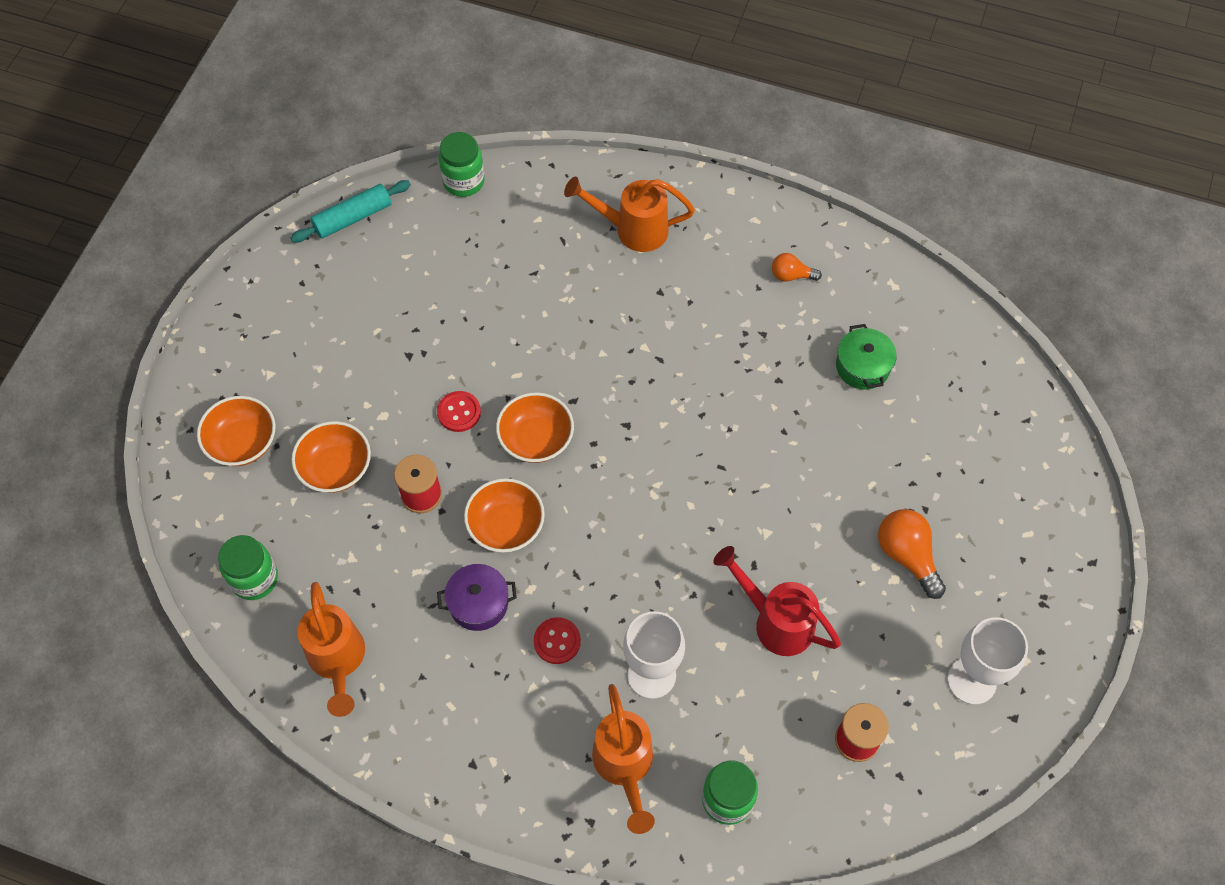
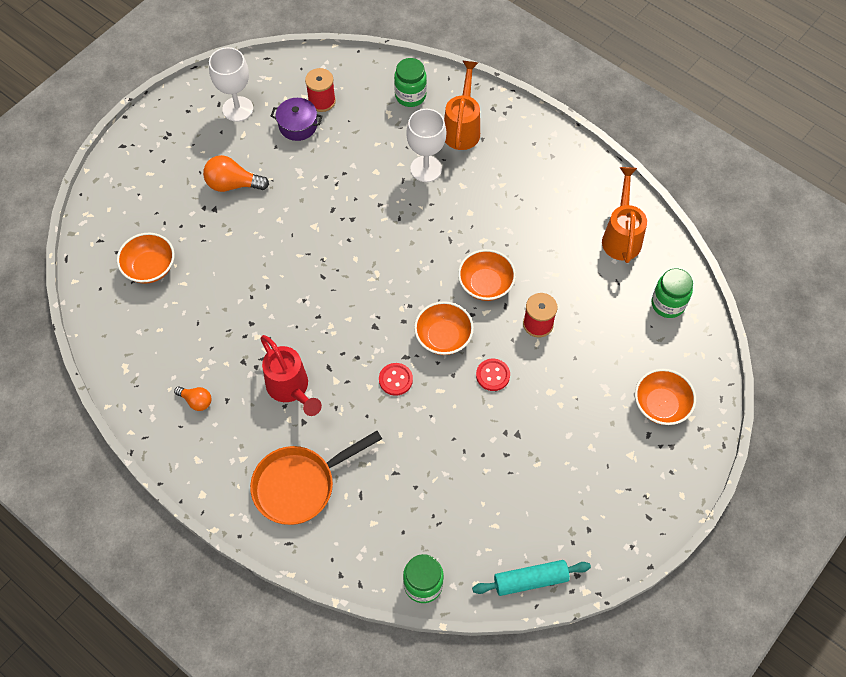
camera: 160 degrees left, 0 degrees up
orange bowl [291,421,371,493] -> orange bowl moved to [117,233,175,284]
purple pot [437,564,517,631] -> purple pot moved to [271,98,323,141]
red button [534,617,581,664] -> red button moved to [379,363,413,396]
orange watering can [564,177,695,252] -> orange pan [250,431,382,525]
red watering can [713,546,841,656] -> red watering can moved to [260,335,322,416]
green pot [836,324,897,390] -> none
orange light bulb [878,509,946,599] -> orange light bulb turned 105 degrees clockwise [203,155,269,192]

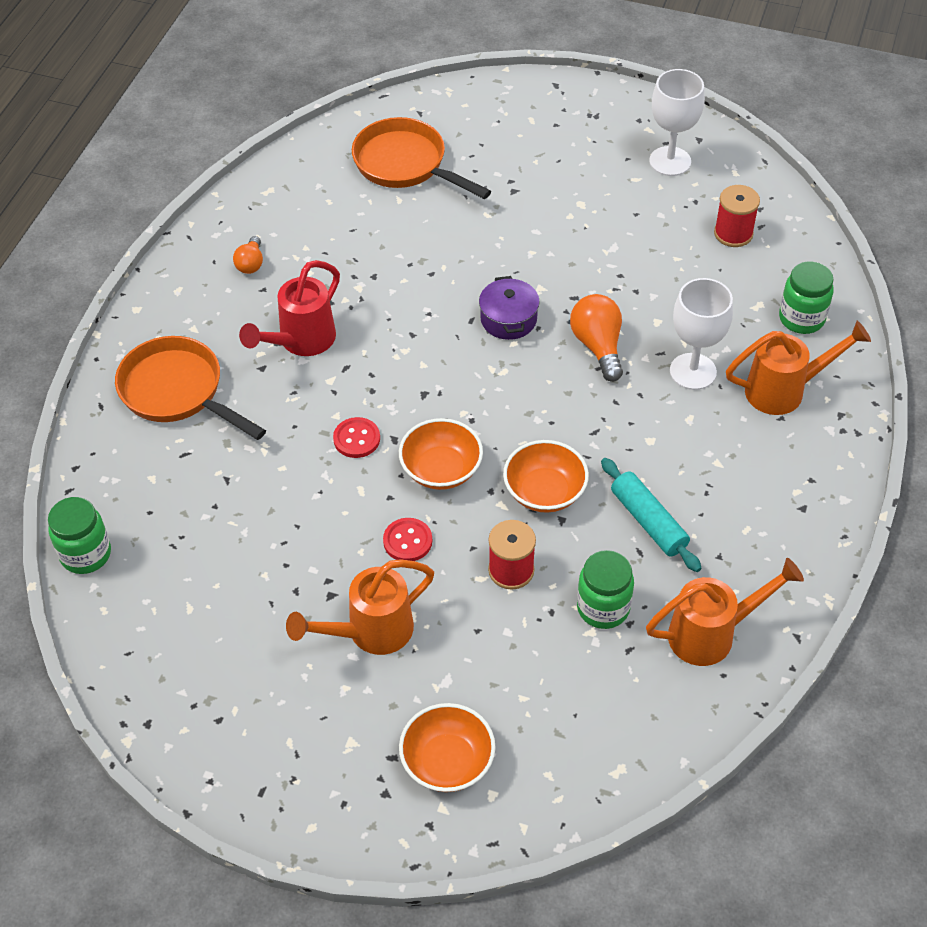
camera: 70 degrees right, 10 degrees down
orange bowl [117,233,175,284] -> orange pan [352,117,491,199]
orange light bulb [203,155,269,192] -> orange light bulb moved to [570,294,623,382]
purple pot [271,98,323,141] -> purple pot moved to [479,276,540,340]
turquoise rolling pin [472,560,591,596] -> turquoise rolling pin moved to [601,458,701,572]
green jar [651,269,693,318] -> green jar moved to [577,550,634,629]
none -> orange watering can [286,559,434,655]

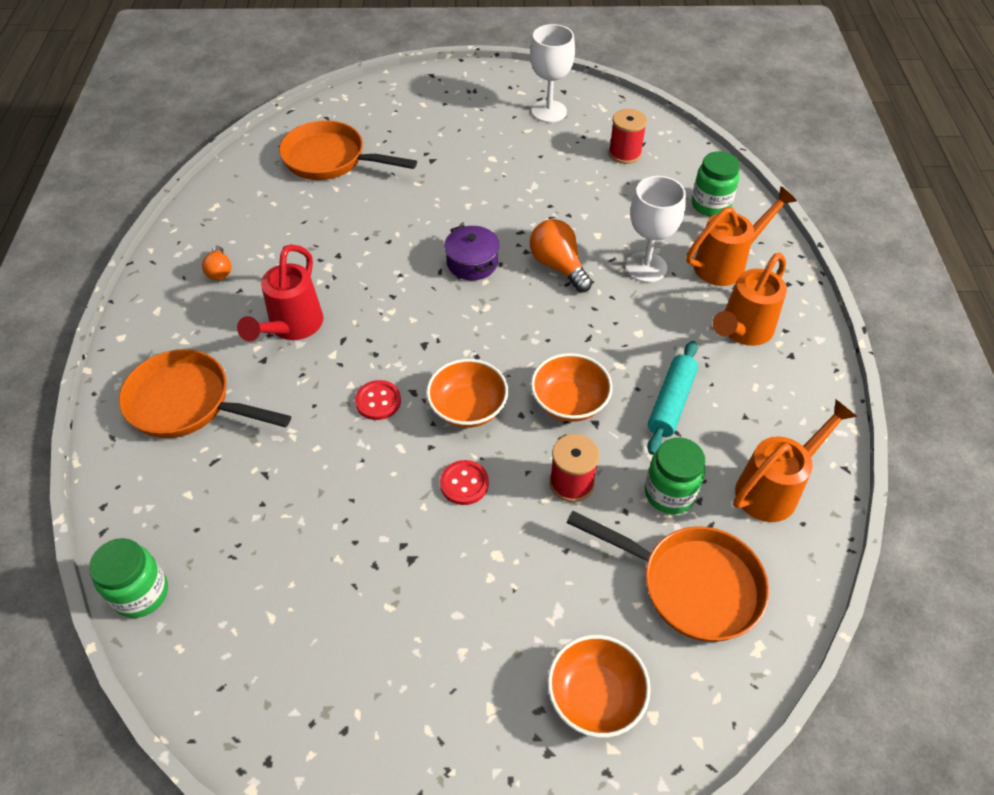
camera: 20 degrees left, 0 degrees up
orange watering can [286,559,434,655] -> orange watering can moved to [712,253,787,346]
turquoise rolling pin [601,458,701,572] -> turquoise rolling pin turned 75 degrees clockwise [647,341,698,455]
none -> orange pan [566,510,769,642]

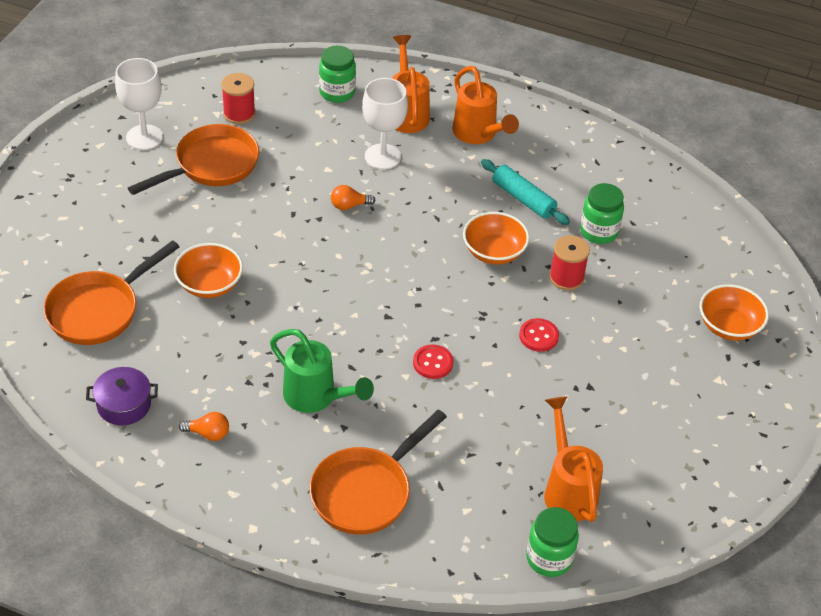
camera: 70 degrees left, 5 degrees down
red watering can [237,244,323,342] -> green watering can [270,329,374,413]
orange bowl [426,359,508,428] -> orange bowl moved to [174,243,243,298]
purple pot [444,224,500,280] -> purple pot moved to [86,367,158,425]
orange light bulb [530,219,592,292] -> orange light bulb [331,185,375,210], size x0.60
orange pan [566,510,769,642] -> orange pan moved to [128,124,259,195]
orange watering can [733,399,858,522] -> orange watering can moved to [544,396,603,522]

